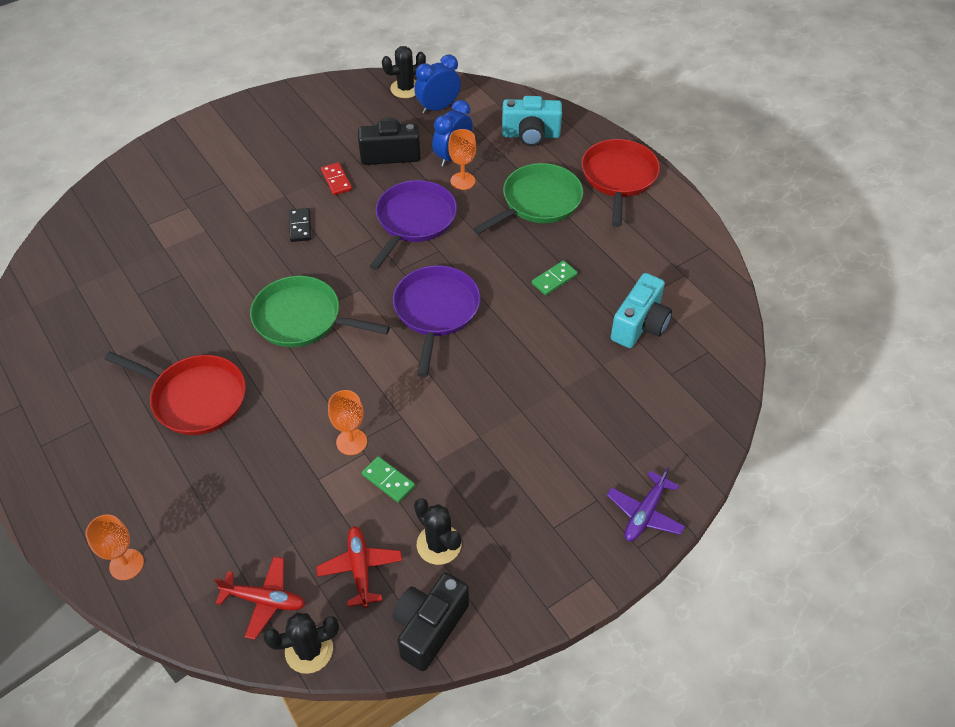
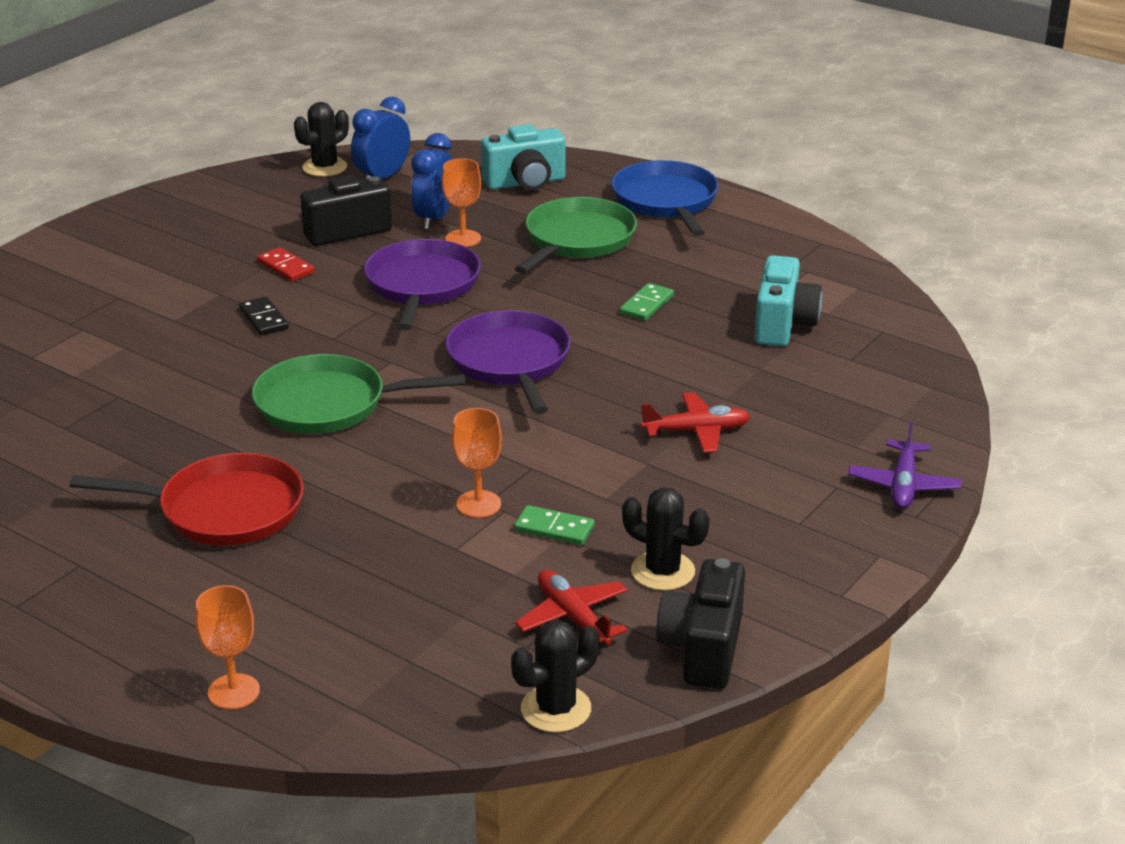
camera: 20 degrees left, 20 degrees down
red plane [214,557,305,640] -> red plane moved to [640,392,750,453]
red pan [582,139,660,227] -> blue pan [611,160,719,236]

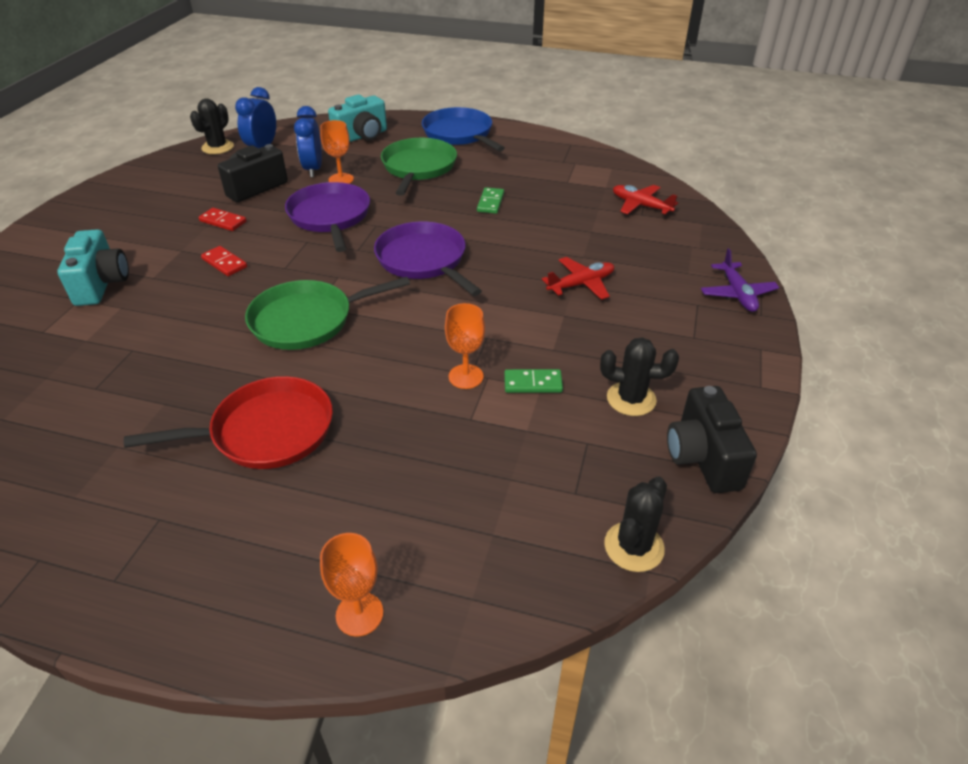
camera: 20 degrees left, 10 degrees up
black domino [239,296,289,335] -> red domino [201,246,247,276]
red plane [515,570,628,646] -> red plane moved to [613,185,678,215]
turquoise camera [754,255,822,347] -> turquoise camera moved to [57,229,129,306]

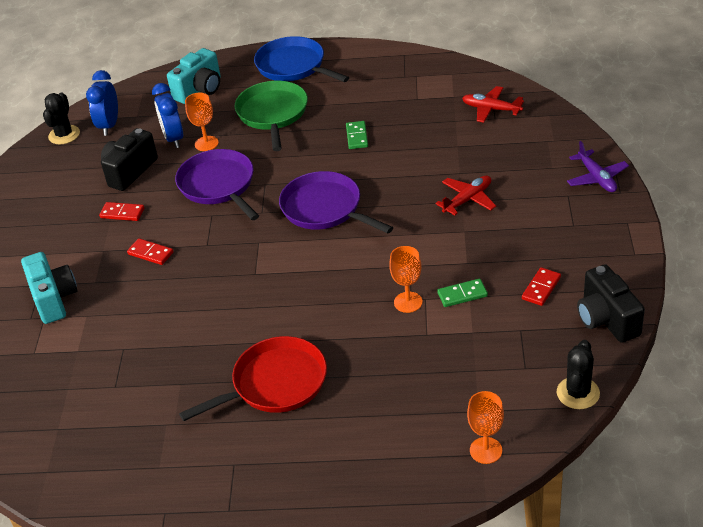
camera: 10 degrees left, 0 degrees up
green pan [245,277,410,350] -> none
orange goblet [320,533,383,636] -> orange goblet moved to [467,391,504,464]
black cactus [600,337,679,416] -> red domino [522,267,561,306]

